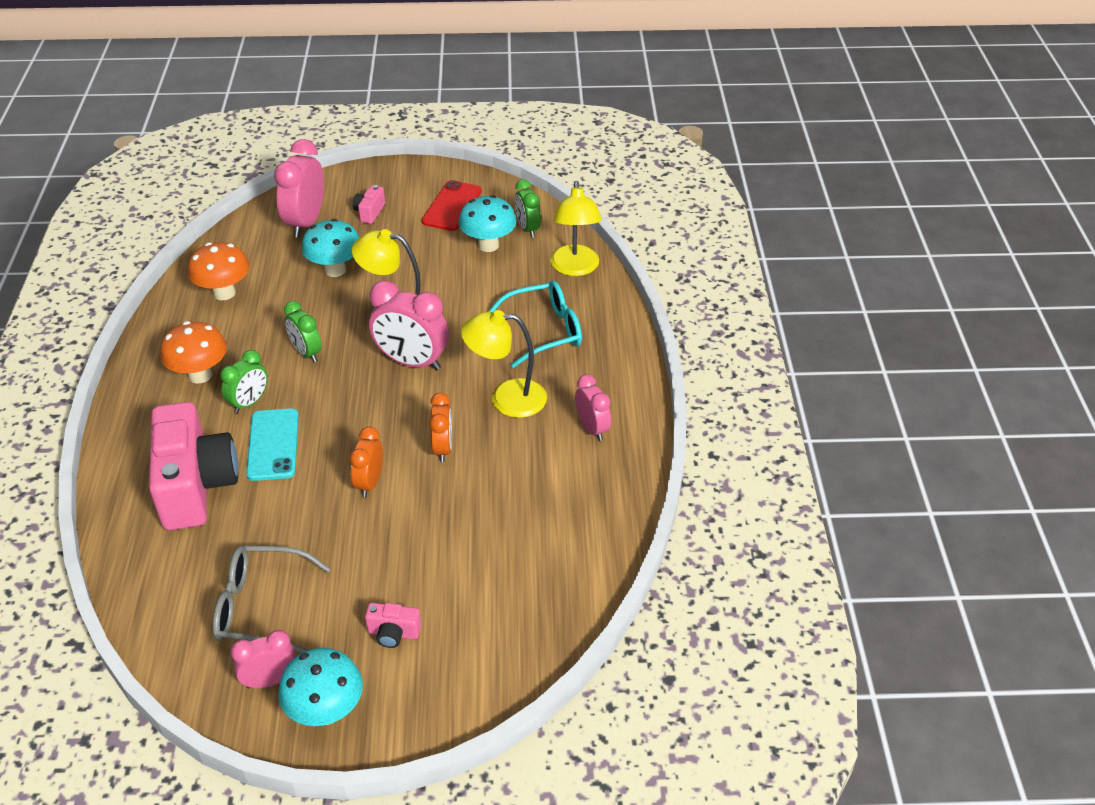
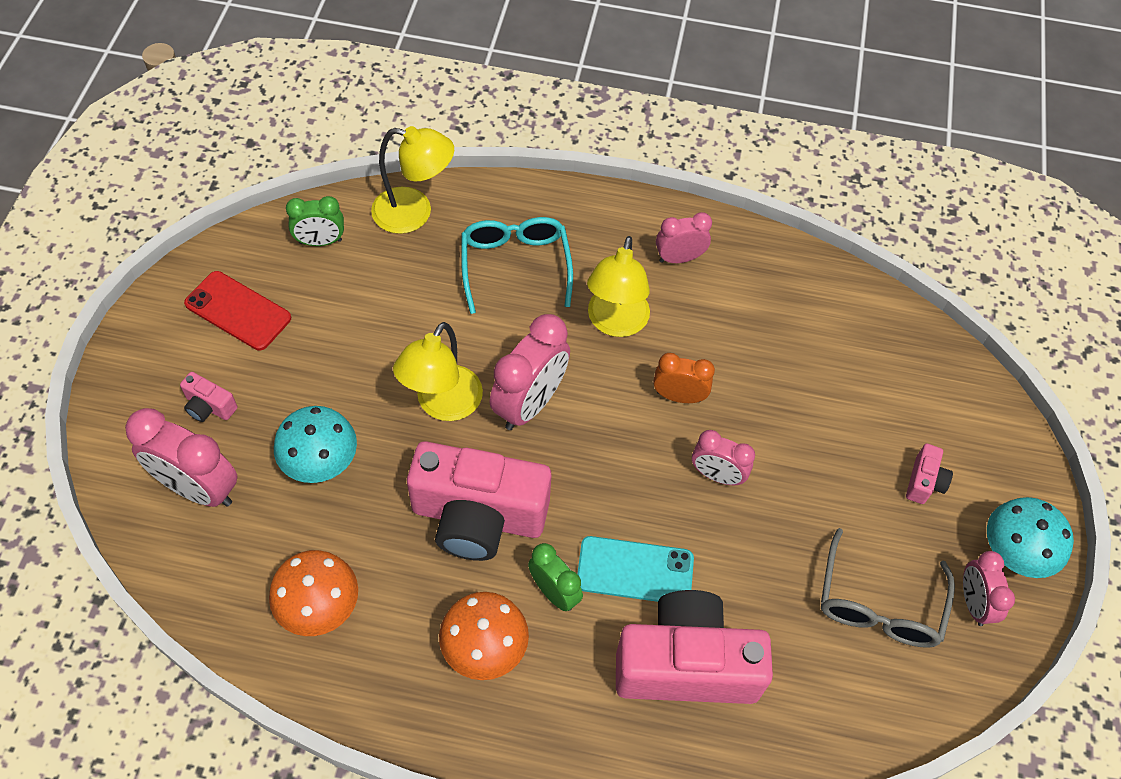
camera: 80 degrees left, 15 degrees up
green clock [284,301,322,362] -> pink camera [407,441,551,561]
orange clock [350,427,383,497] -> pink clock [692,430,755,485]
turquoise mushroom [458,195,516,252] -> none

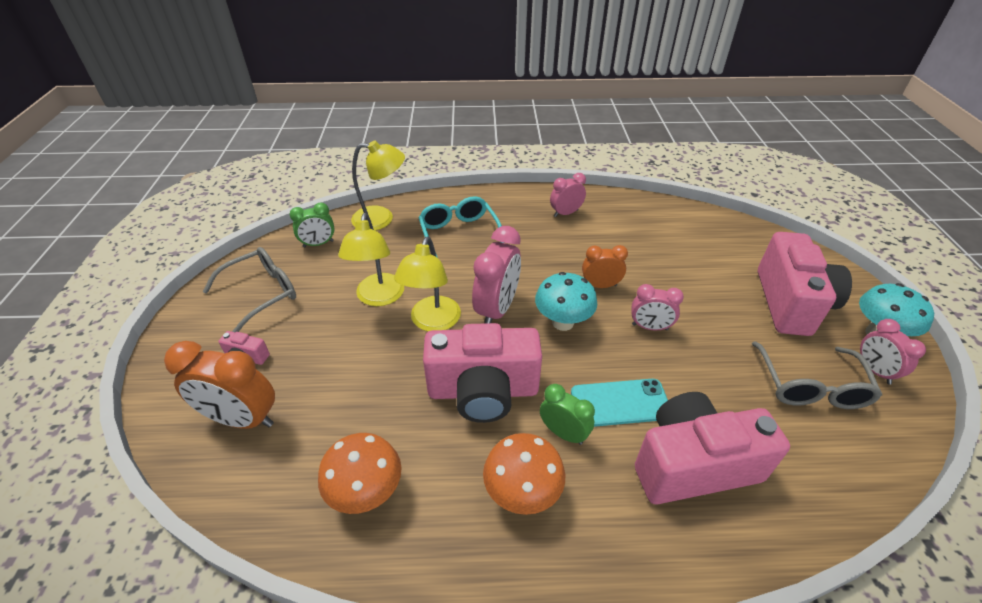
camera: 10 degrees left, 15 degrees down
pink clock [125,408,237,507] -> orange clock [164,341,275,429]
red phone [184,271,291,351] -> grey glasses [203,247,296,333]
turquoise mushroom [274,406,357,483] -> turquoise mushroom moved to [535,272,597,331]
yellow lamp [587,236,650,337] -> yellow lamp moved to [338,213,404,306]
pink camera [906,443,953,504] -> pink camera [758,232,852,336], size x2.45

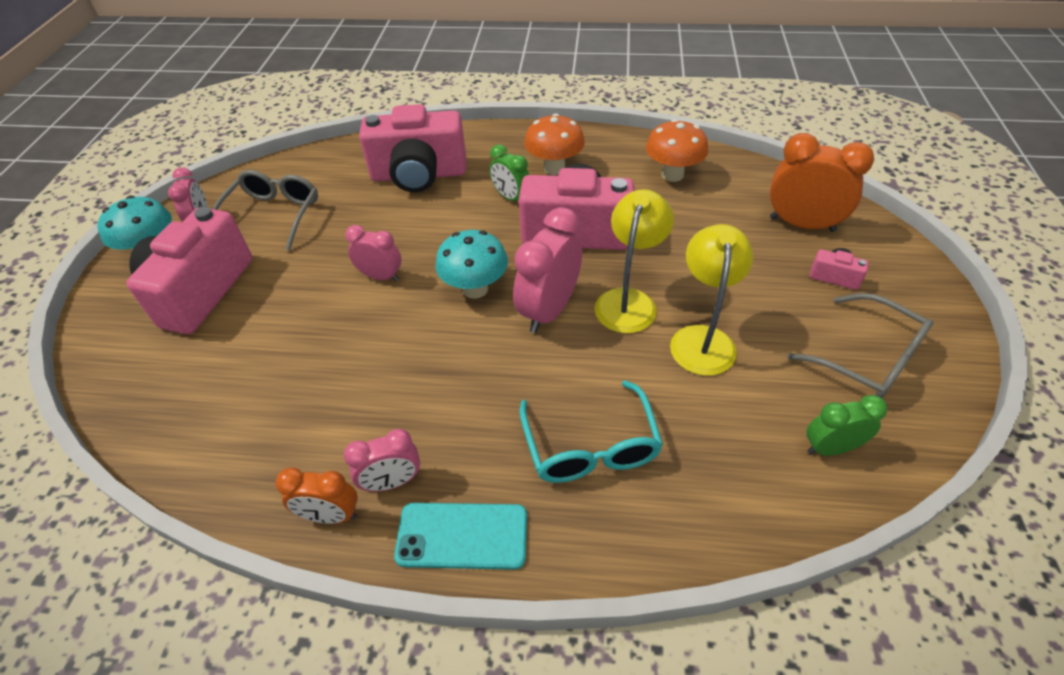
camera: 170 degrees left, 5 degrees up
grey glasses [203,247,296,333] -> grey glasses turned 105 degrees counterclockwise [787,293,934,399]
yellow lamp [351,140,405,231] -> none
turquoise phone [571,379,668,427] -> turquoise phone moved to [394,503,527,570]
orange clock [582,245,628,288] -> orange clock moved to [275,468,358,524]

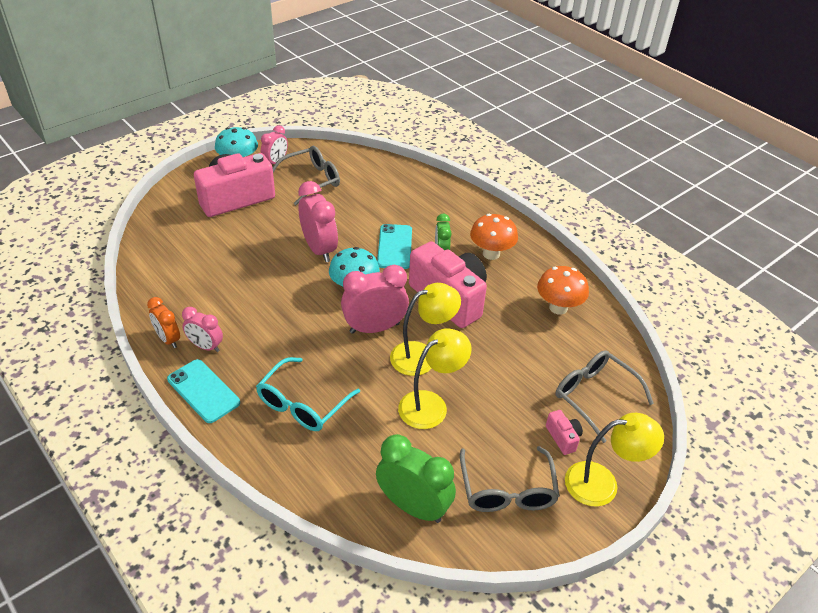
camera: 40 degrees right, 5 degrees down
pink clock [345,225,402,281] -> pink clock [298,181,338,262], size x1.66
pink camera [359,104,466,192] -> none
orange clock [770,133,874,232] -> grey glasses [556,350,654,443]
green clock [807,395,888,456] -> green clock [376,434,456,523], size x1.66
none -> turquoise phone [377,224,412,269]
none -> yellow lamp [565,413,664,507]

